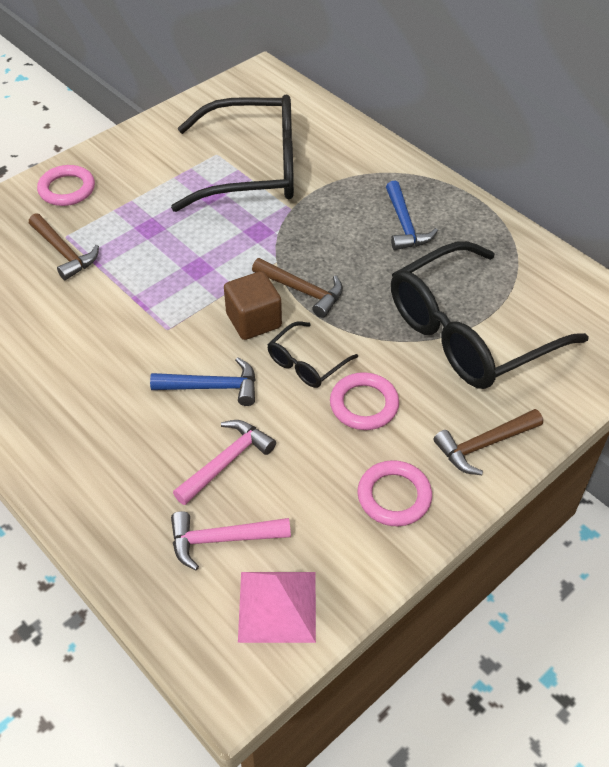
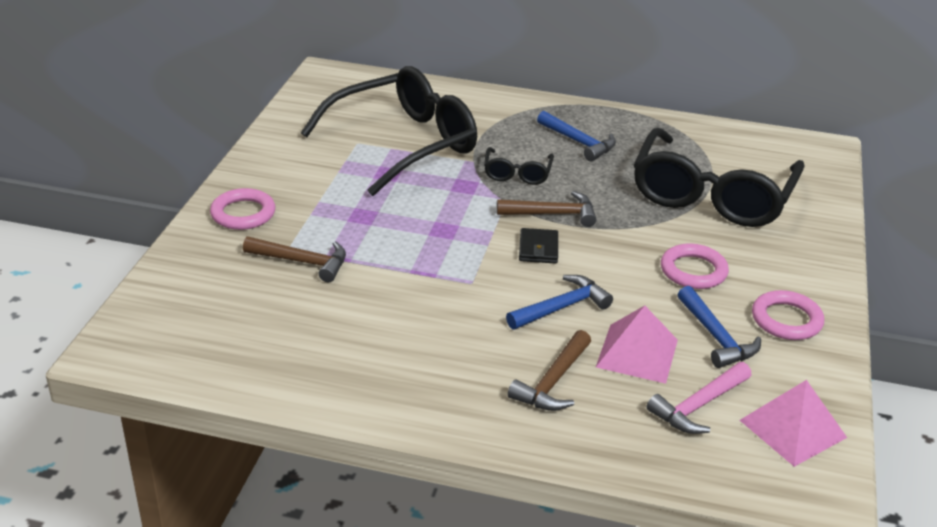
camera: 35 degrees left, 15 degrees down
pink hammer [173,420,276,505] -> pink pyramid [596,306,678,384]
brown cube [224,271,282,340] -> black wallet [519,228,558,264]
black glasses [267,321,358,388] -> black glasses moved to [484,147,554,185]
brown hammer [433,409,543,475] -> brown hammer moved to [508,330,591,411]
none -> blue hammer [678,286,761,368]

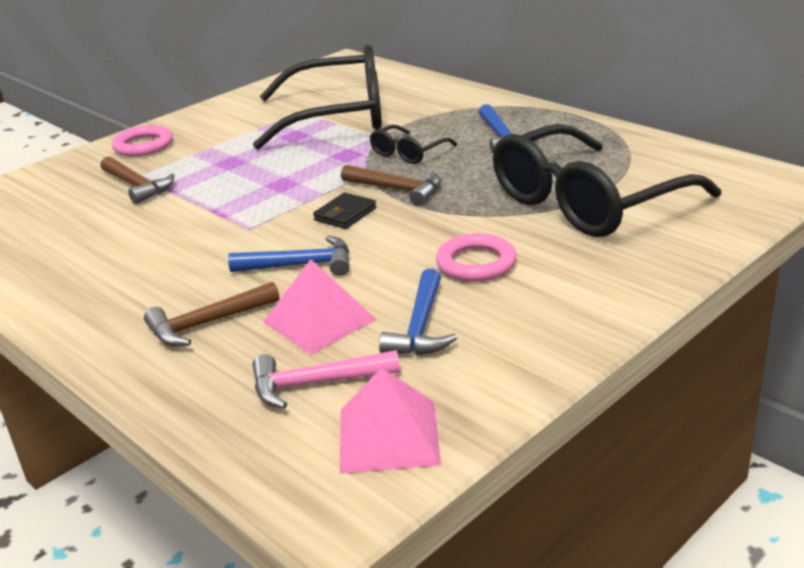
camera: 35 degrees right, 5 degrees down
pink ring [752,290,824,340] -> none

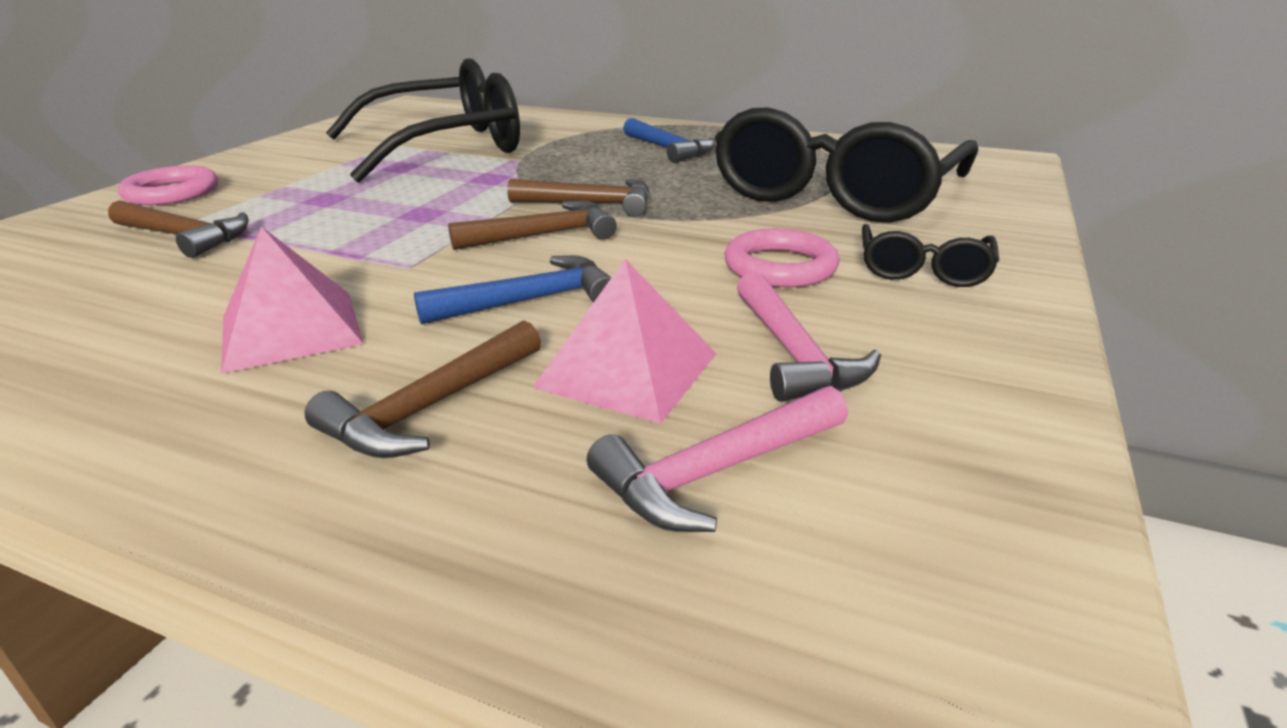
camera: 25 degrees left, 0 degrees up
black wallet [313,192,376,229] -> brown hammer [448,201,617,250]
pink pyramid [340,368,441,474] -> pink pyramid moved to [221,226,364,374]
black glasses [370,125,457,164] -> black glasses moved to [862,224,999,287]
blue hammer [379,269,457,355] -> pink hammer [737,272,881,402]

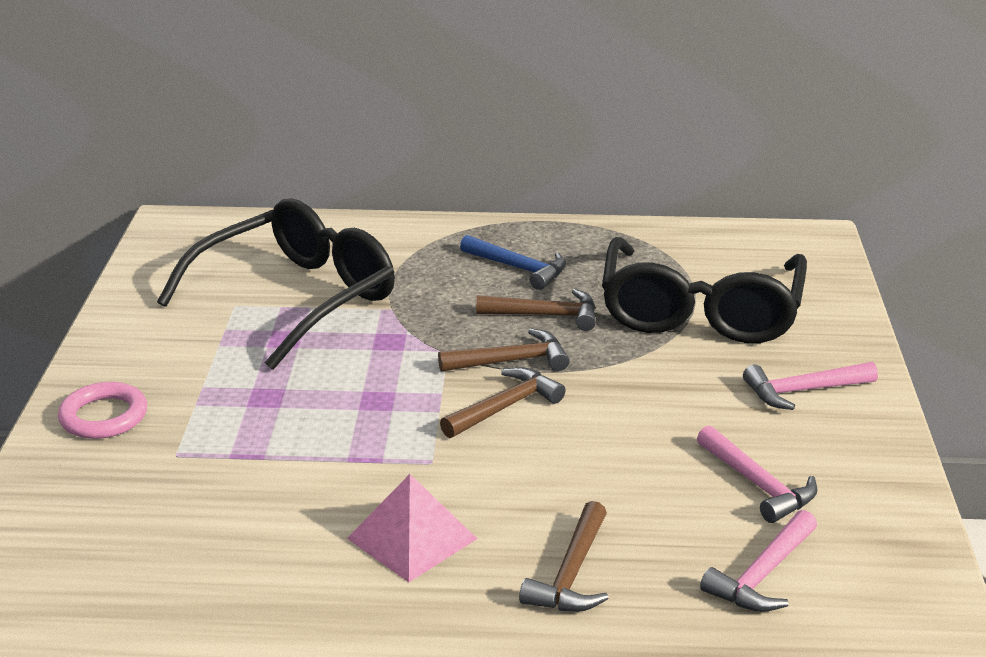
camera: 20 degrees left, 0 degrees up
brown hammer [108,200,249,258] -> brown hammer moved to [476,289,596,331]
blue hammer [414,255,612,324] -> none
pink pyramid [532,259,717,424] -> none
pink ring [725,229,839,287] -> none
black glasses [862,224,999,287] -> pink hammer [743,362,878,410]

